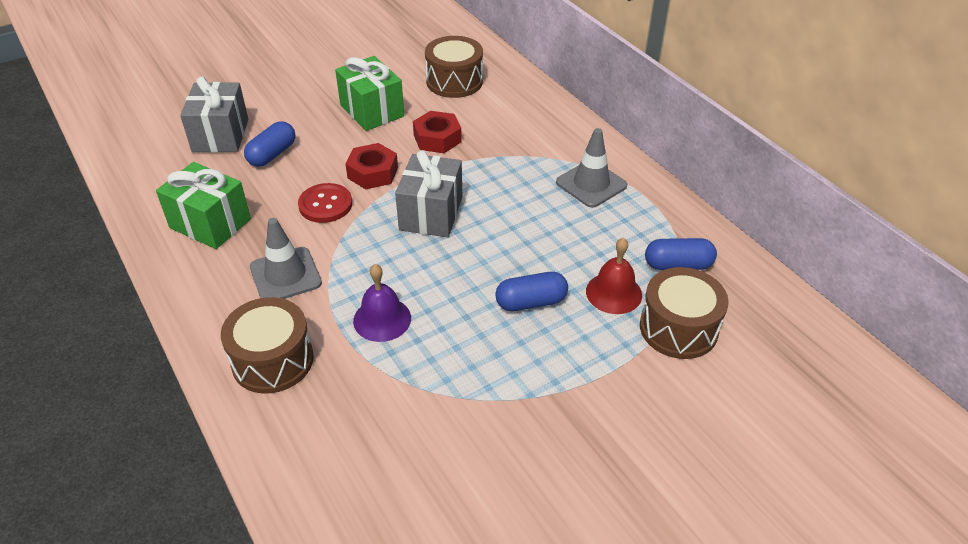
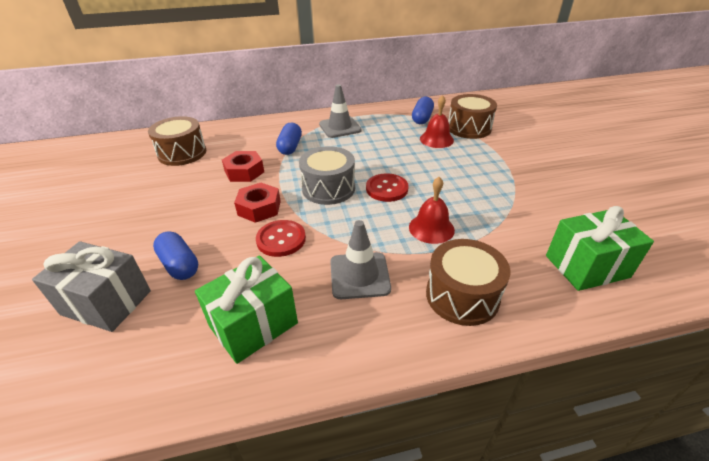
camera: 70 degrees left, 5 degrees down
green gift [335,56,404,131] -> green gift moved to [546,206,654,291]
purple bell [353,264,411,342] -> red bell [409,177,455,244]
grey gift [395,150,462,237] -> grey drum [299,146,355,205]
blue capsule [495,272,568,311] -> blue capsule moved to [276,122,302,155]
none -> red button [366,173,409,202]

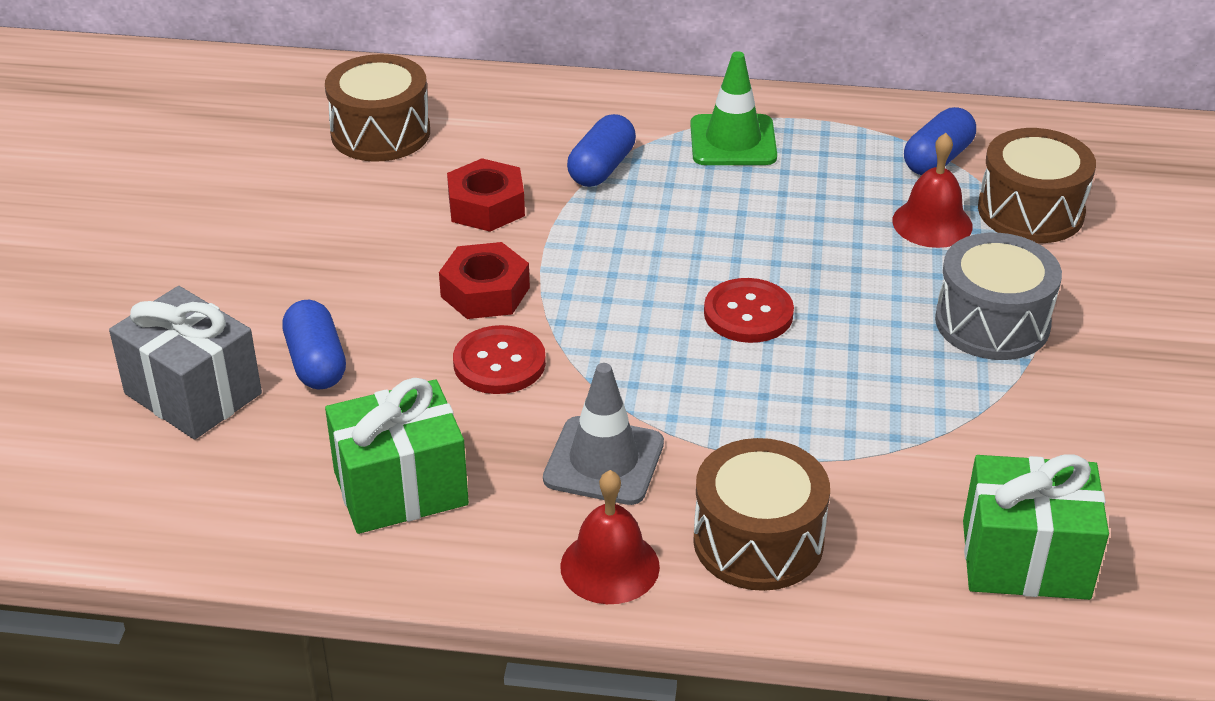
camera: 20 degrees right, 0 degrees up
grey drum [299,146,355,205] -> grey drum moved to [935,233,1062,360]
grey traffic cone [319,84,362,138] -> green traffic cone [690,51,777,165]
red bell [409,177,455,244] -> red bell moved to [560,470,660,604]

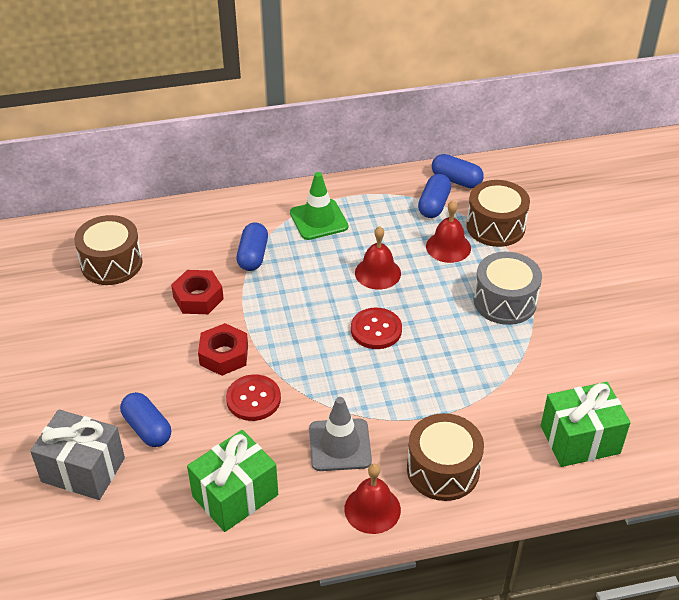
camera: 20 degrees left, 5 degrees up
none -> red bell [355,226,401,289]
none -> blue capsule [432,154,484,188]

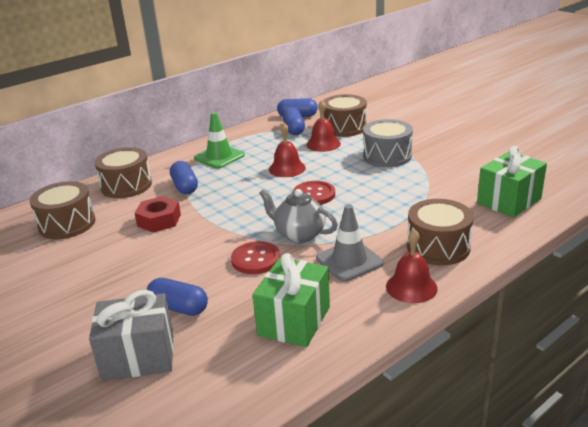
camera: 25 degrees left, 15 degrees down
red nut [198,323,248,376] -> none
none -> brown drum [95,147,152,198]
none -> grey teapot [259,189,338,243]

